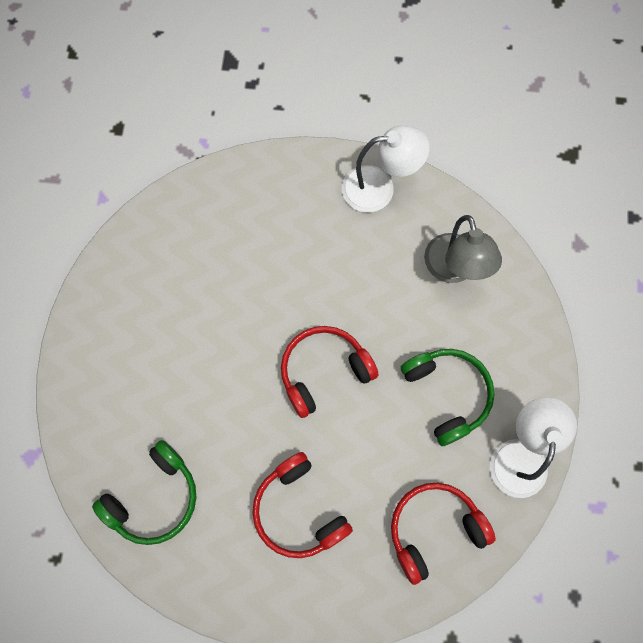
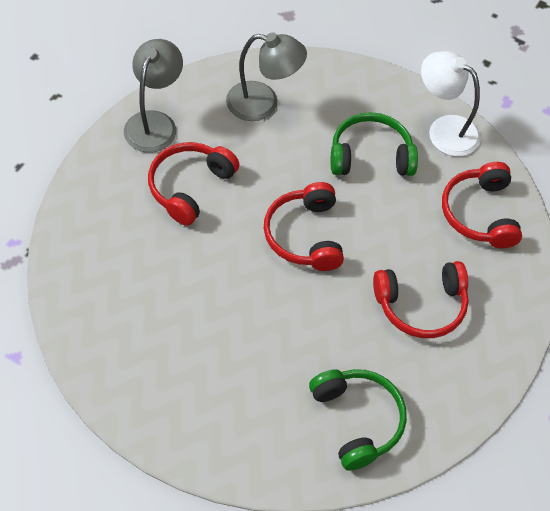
camera: 70 degrees left, 15 degrees down
white lamp [342,125,430,212] -> grey lamp [124,39,183,153]
none -> red headphones [148,142,240,226]

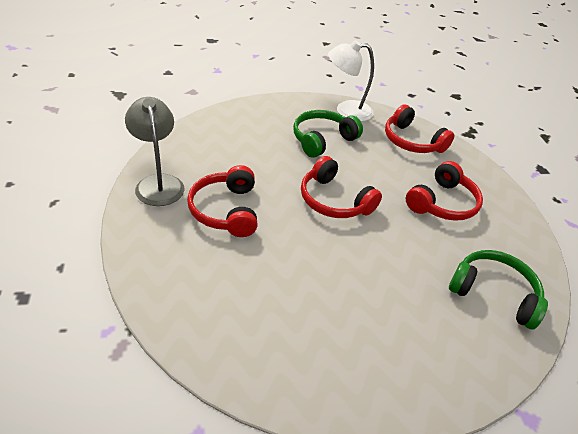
camera: 40 degrees left, 15 degrees down
grey lamp [226,32,307,121] -> none

